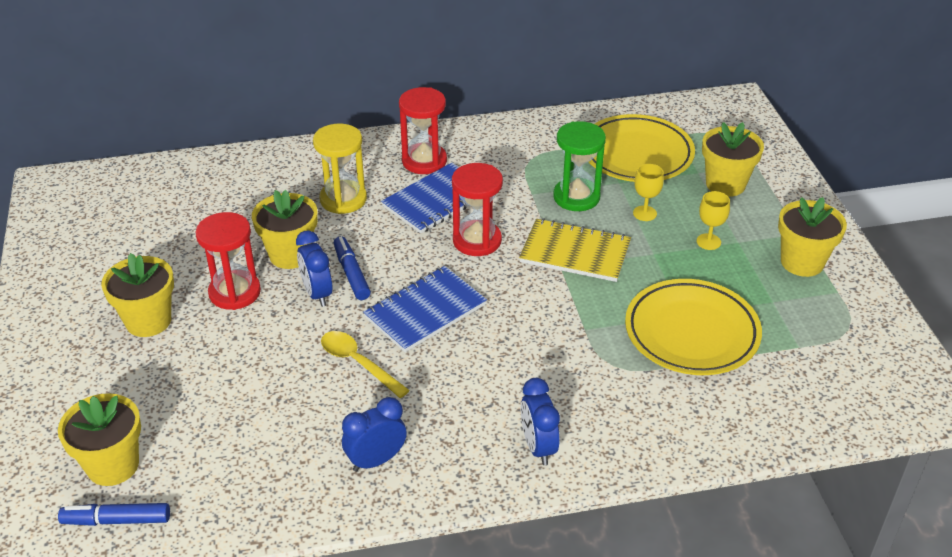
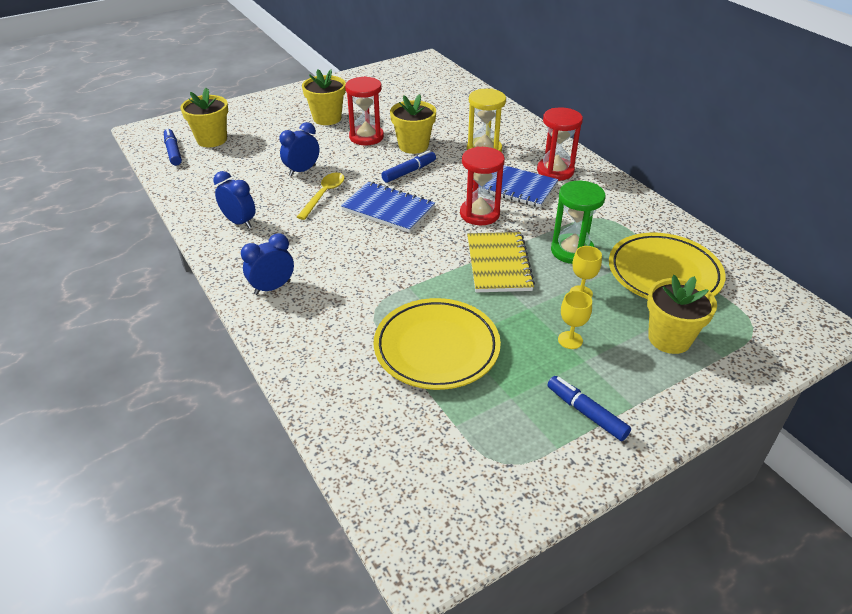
camera: 70 degrees right, 0 degrees up
blue clock [296,230,332,307] -> blue clock moved to [279,122,319,176]
yellow flower pot [778,197,847,277] -> blue marker [547,376,631,441]

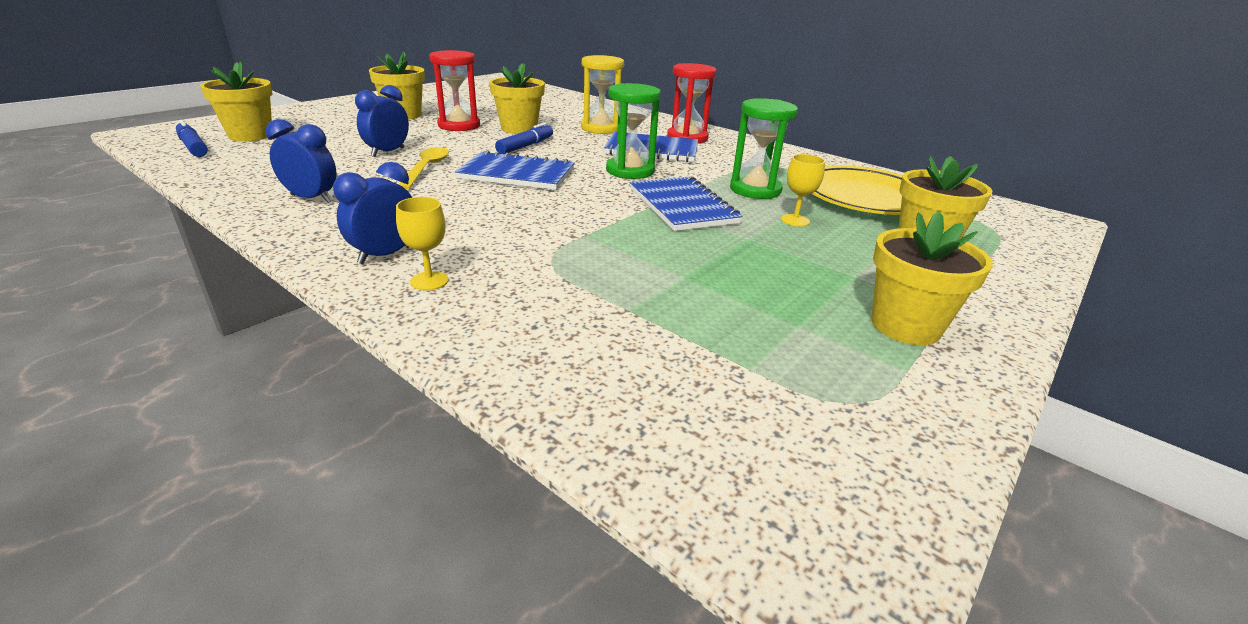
camera: 20 degrees left, 10 degrees down
yellow plate [374,298,501,390] -> none
red hourglass [460,147,505,225] -> green hourglass [606,83,661,179]
yellow notebook [467,232,535,292] -> blue notebook [630,176,743,231]
blue marker [547,376,631,441] -> yellow flower pot [871,211,993,345]
yellow goblet [558,291,592,349] -> yellow goblet moved to [396,197,449,291]

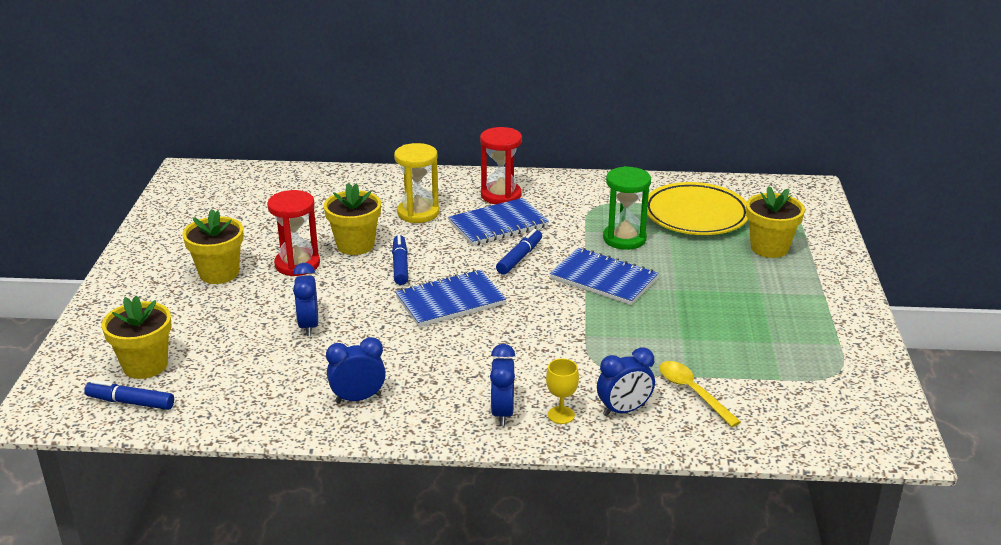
camera: 35 degrees left, 0 degrees up
yellow spoon [398,147,449,190] -> yellow spoon moved to [659,361,741,427]
green hourglass [606,83,661,179] -> blue marker [496,229,542,275]
yellow goblet [781,154,825,227] -> none
yellow flower pot [871,211,993,345] -> none
none -> blue clock [597,347,655,416]

